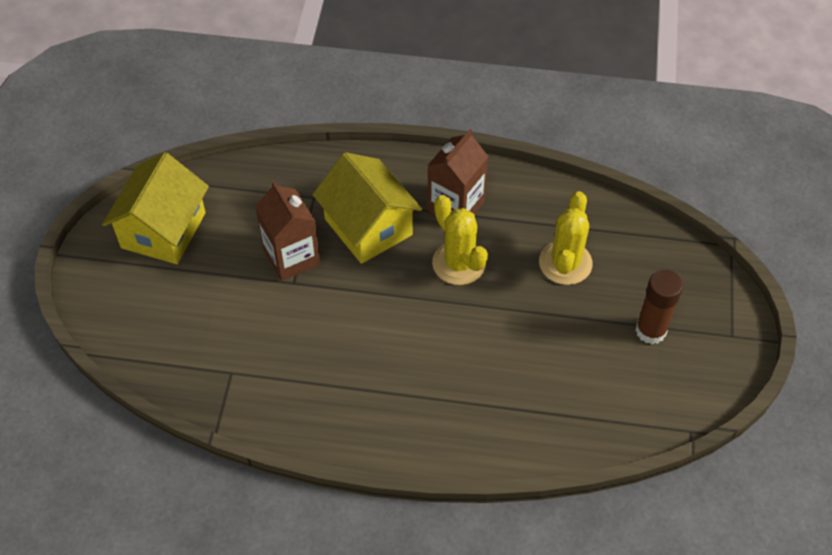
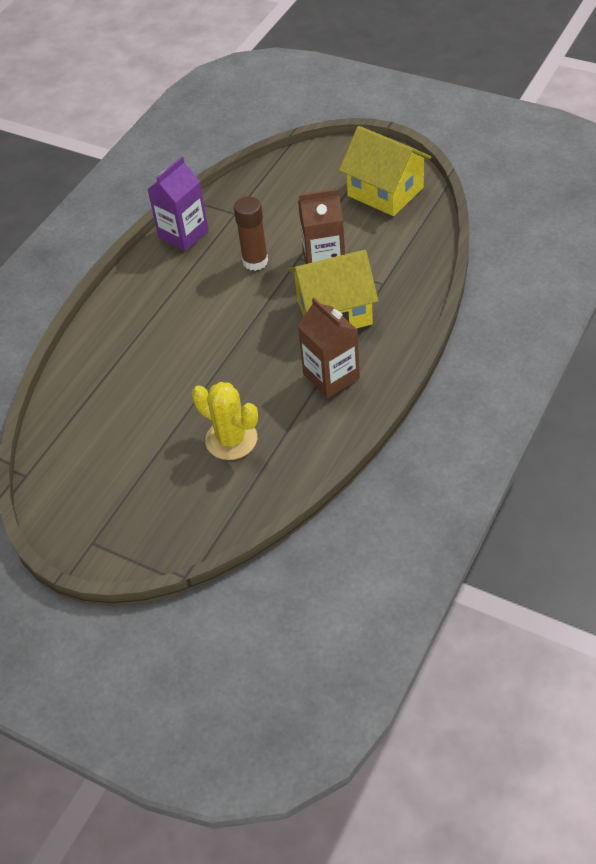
camera: 115 degrees right, 5 degrees down
yellow cactus [432,195,488,285] -> none
brown glue stick [635,270,683,344] -> brown glue stick moved to [234,197,268,271]
none -> purple carton [147,157,209,251]

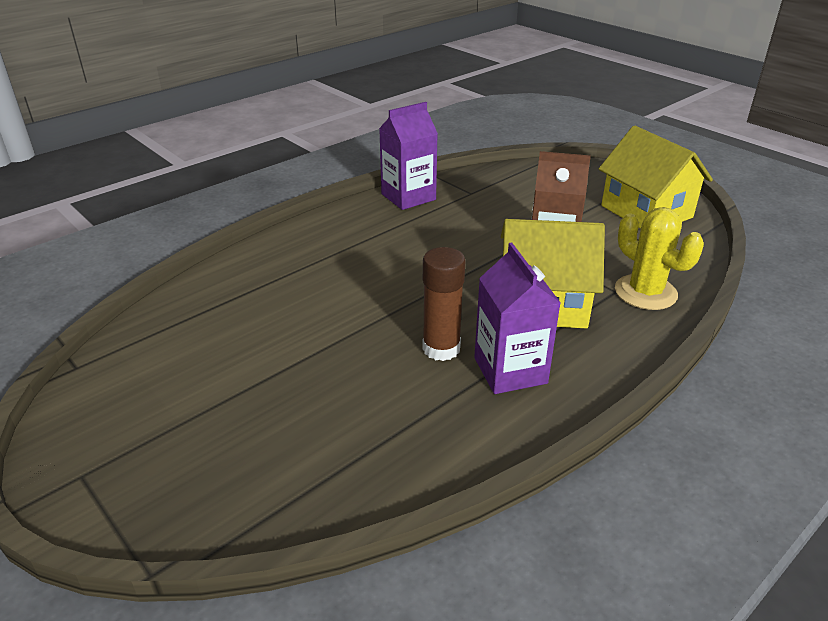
camera: 15 degrees right, 15 degrees down
yellow cactus [192,382,258,460] -> yellow cactus moved to [615,207,704,310]
brown glue stick [234,197,268,271] -> brown glue stick moved to [423,247,465,361]
brown carton [298,298,360,398] -> purple carton [474,243,561,394]

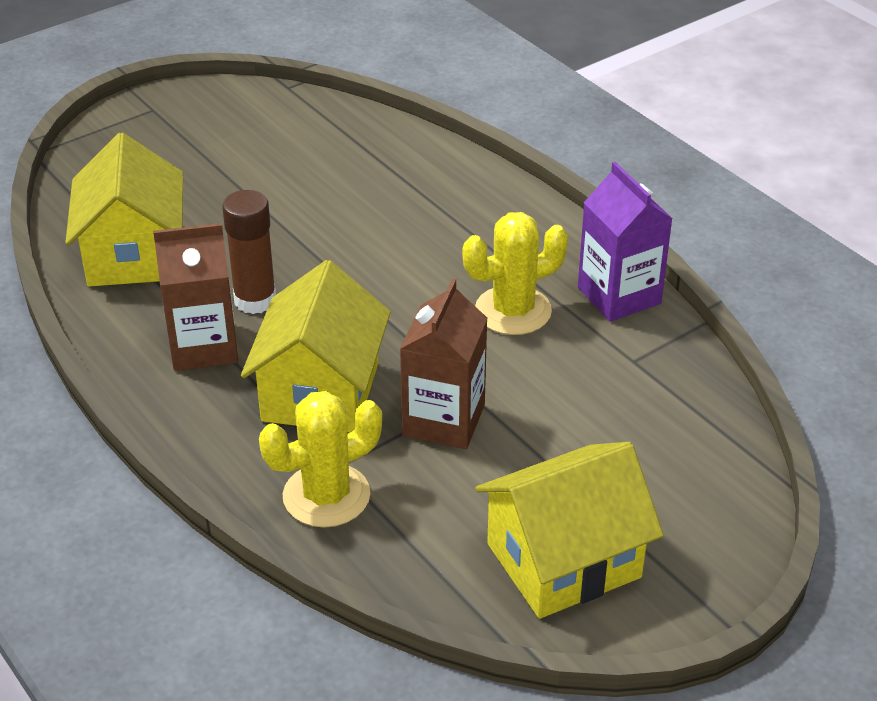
camera: 95 degrees right, 5 degrees up
purple carton [474,243,561,394] -> brown carton [153,223,238,371]
none -> yellow house [65,133,183,286]
none -> yellow cactus [463,212,568,335]

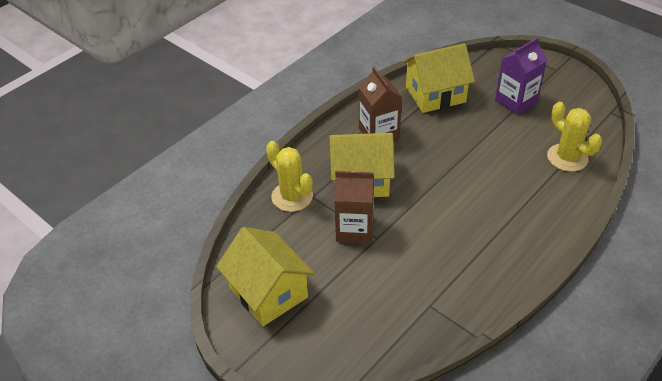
camera: 80 degrees right, 5 degrees up
brown glue stick [222,190,276,314] -> none
yellow cactus [463,212,568,335] -> yellow cactus moved to [547,102,602,172]
purple carton [578,162,673,322] -> purple carton moved to [495,37,547,115]

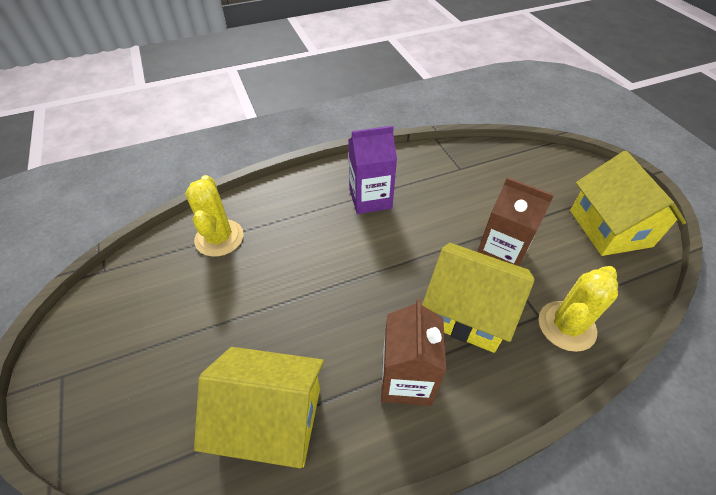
camera: 155 degrees left, 5 degrees up
yellow cactus [266,141,313,212] -> yellow cactus turned 60 degrees clockwise [539,266,618,352]
purple carton [495,37,547,115] -> purple carton moved to [348,126,397,214]

